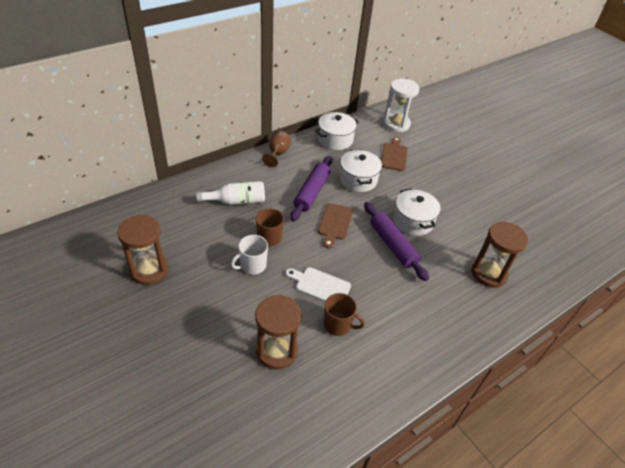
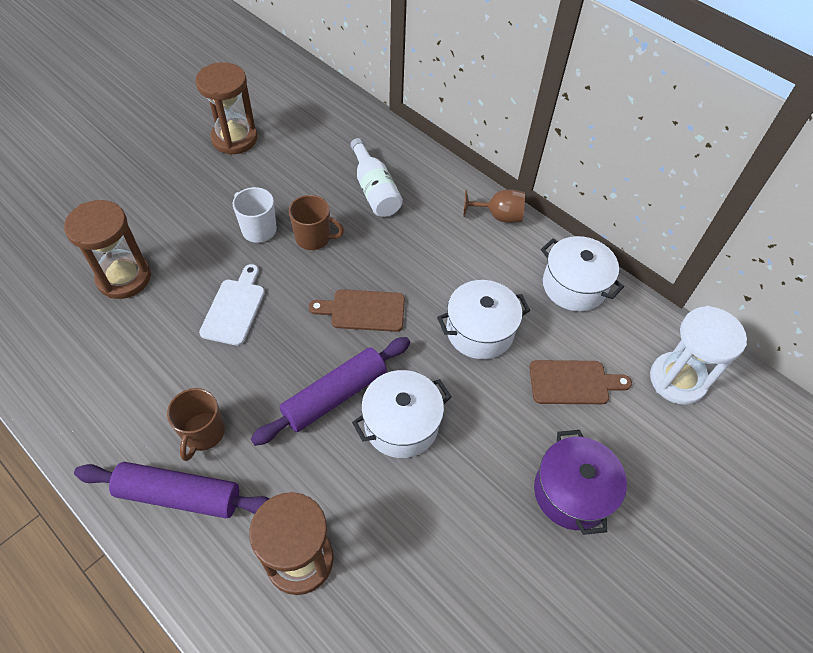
camera: 80 degrees right, 10 degrees up
purple rolling pin [290,156,332,222] -> purple rolling pin moved to [74,462,270,518]
brown mug [324,293,365,336] -> brown mug moved to [167,388,225,461]
none -> purple pot [534,430,627,535]

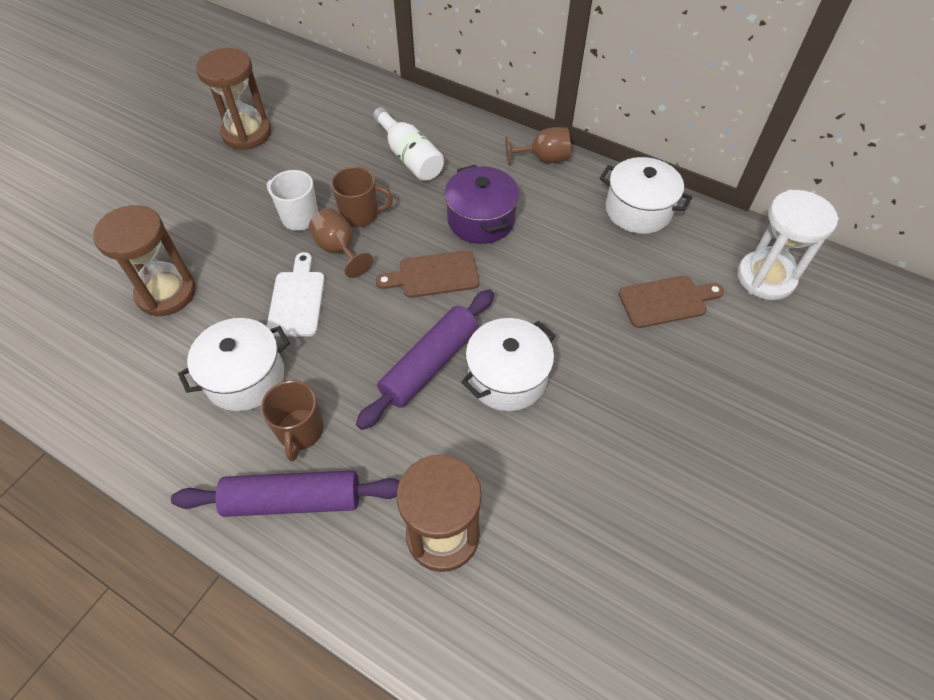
camera: 10 degrees left, 0 degrees up
white pot [437,280,530,359] -> white pot moved to [178,318,290,411]
purple pot [534,430,627,535] -> purple pot moved to [445,165,519,244]
none -> brown goblet [309,208,373,278]

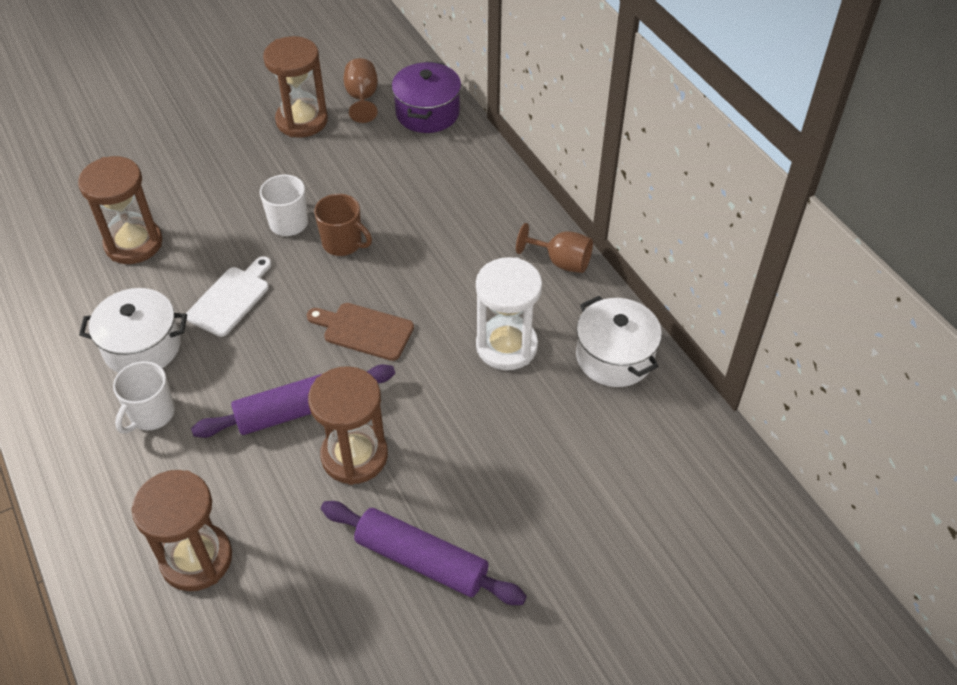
camera: 30 degrees right, 5 degrees down
purple rolling pin [171,470,399,517] -> purple rolling pin moved to [321,501,527,605]
brown mug [261,380,323,461] -> white mug [113,361,175,434]
brown goblet [309,208,373,278] -> brown goblet moved to [344,58,378,123]
white bottle [373,107,444,181] -> none
purple pot [445,165,519,244] -> purple pot moved to [392,61,461,133]
white pot [461,318,556,411] -> brown hourglass [308,366,388,485]
brown cutting board [619,276,724,328] -> none
white hourglass [737,190,839,300] -> white hourglass moved to [476,257,542,370]

